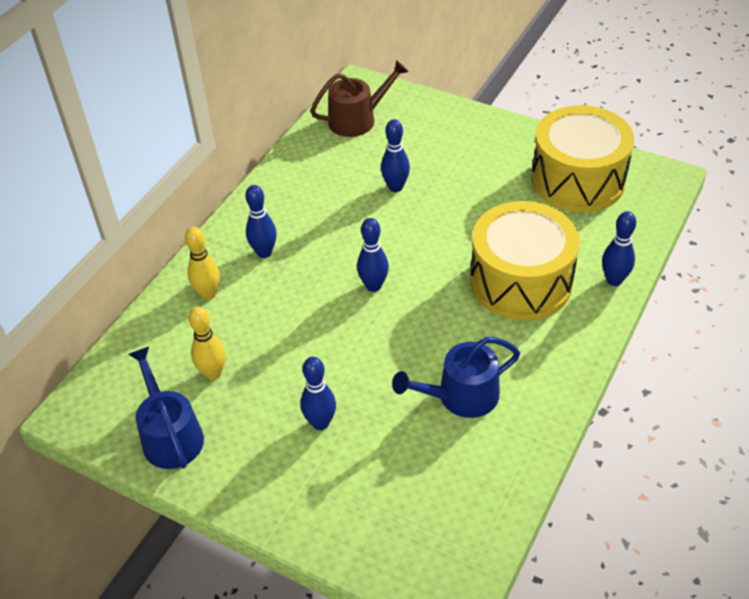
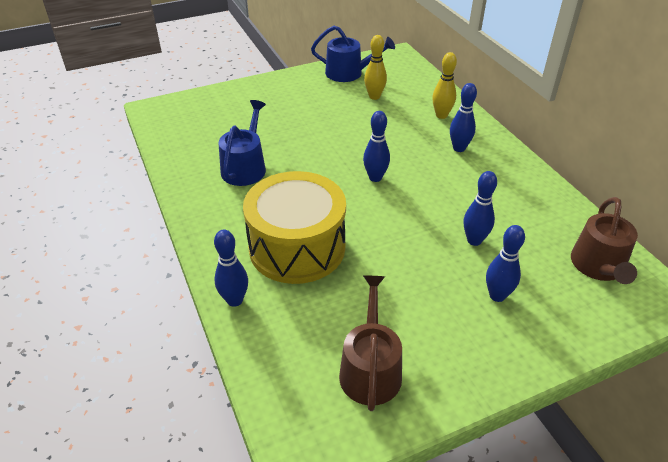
camera: 125 degrees right, 5 degrees down
blue bowling pin [300,357,336,430] -> blue bowling pin moved to [486,225,525,302]
yellow drum [531,105,634,213] -> brown watering can [339,276,402,411]

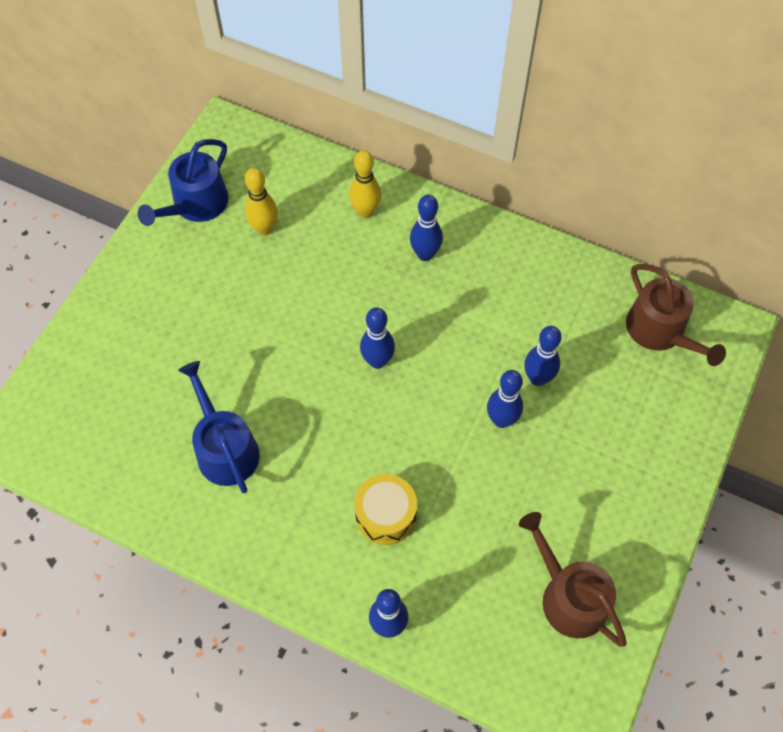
camera: 40 degrees left, 20 degrees up
yellow drum [243,171,346,284] -> yellow drum [354,474,417,545], size x0.51
blue watering can [311,25,395,82] -> blue watering can turned 150 degrees clockwise [138,139,229,226]
blue bowling pin [486,225,525,302] -> blue bowling pin moved to [487,370,523,428]

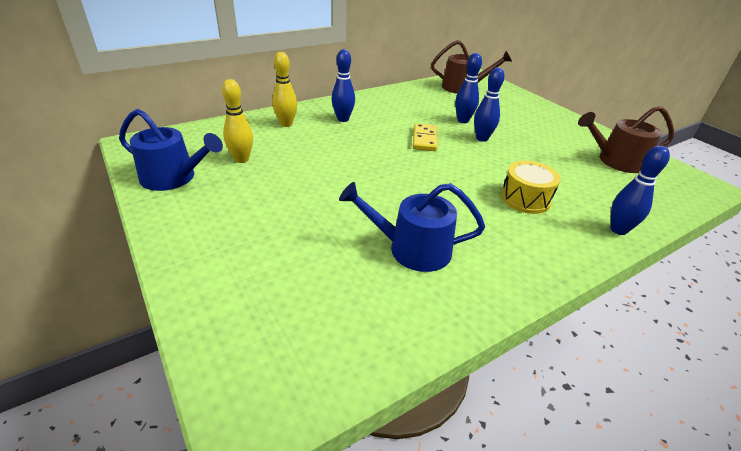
camera: 60 degrees left, 25 degrees down
blue watering can [138,139,229,226] -> blue watering can turned 45 degrees counterclockwise [119,109,223,191]
blue bowling pin [360,307,395,369] -> none
none -> yellow domino [413,123,437,151]

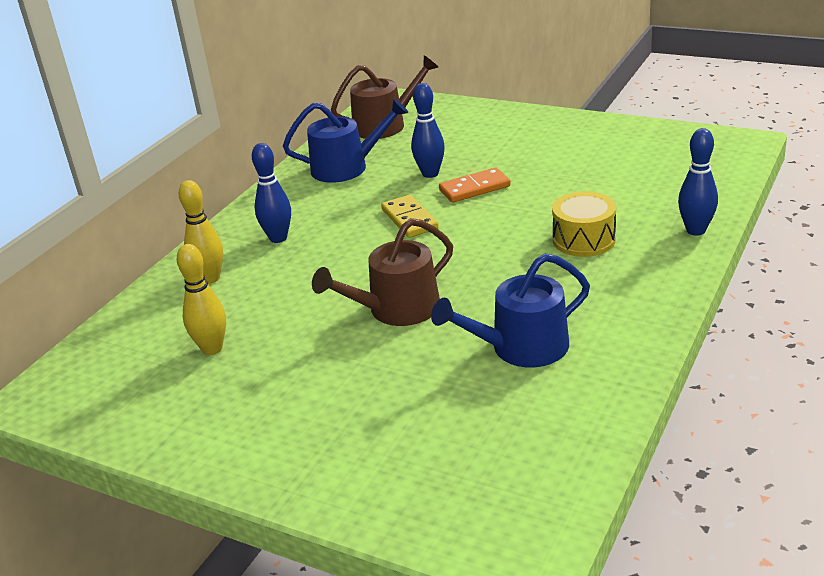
camera: 25 degrees left, 5 degrees down
blue watering can [119,109,223,191] -> blue watering can moved to [283,98,408,183]
blue bowling pin [474,67,504,142] -> orange domino [439,167,511,203]
brown watering can [578,106,674,173] -> brown watering can moved to [312,218,453,326]

